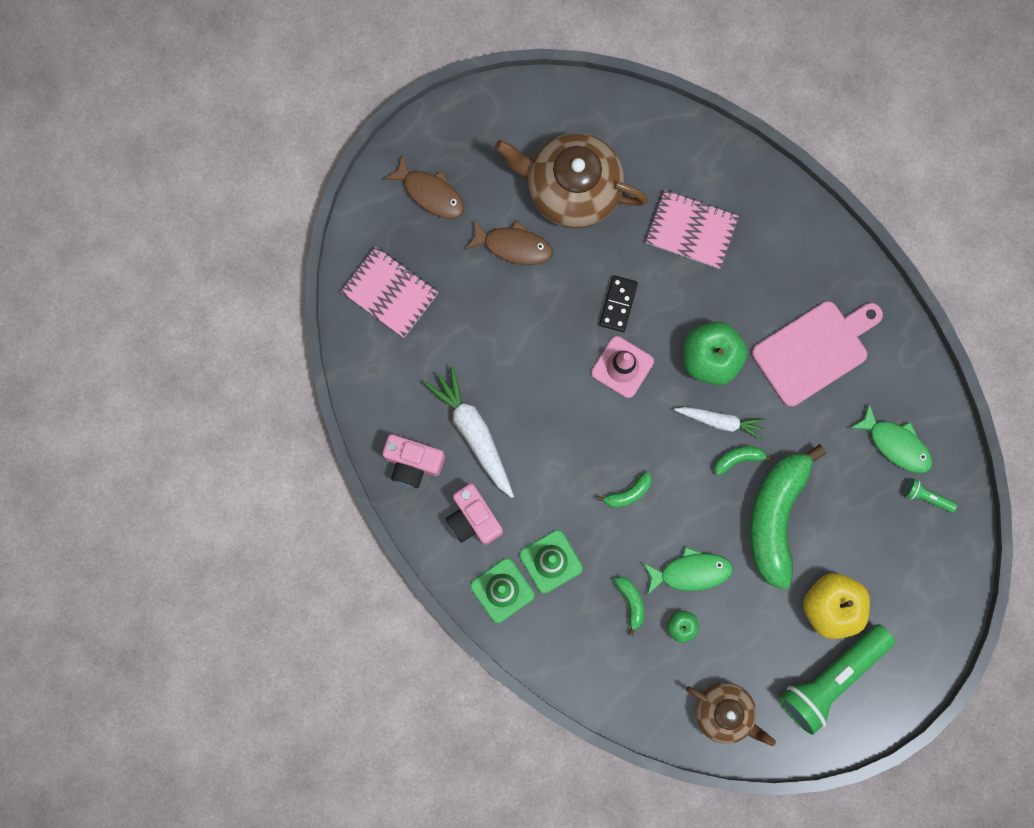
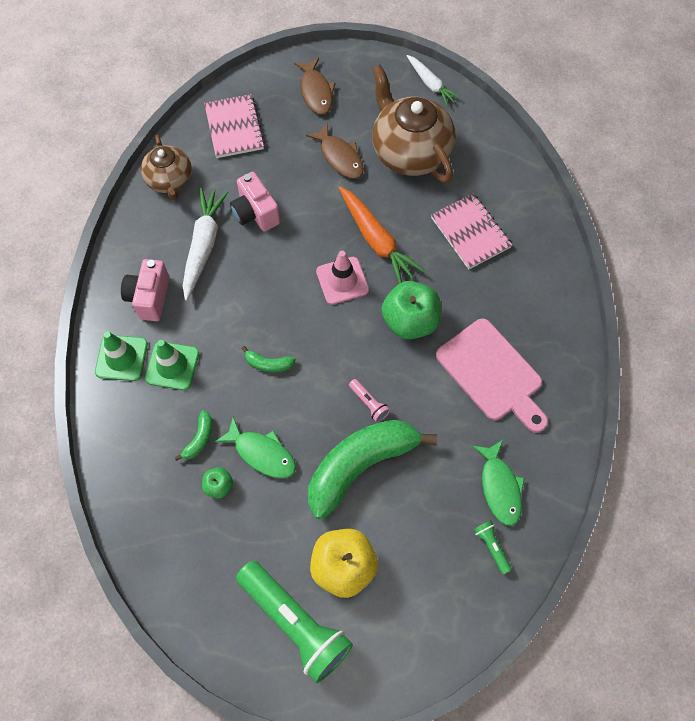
camera: 40 degrees right, 15 degrees down
pink camera [382,434,445,488] -> pink camera moved to [230,172,280,232]
black domino [599,275,638,332] -> orange carrot [339,186,425,283]
white carrot [674,407,766,440] -> white carrot moved to [407,55,460,106]
brown teapot [686,682,776,746] -> brown teapot moved to [141,135,192,200]
green banana [714,446,773,476] -> pink flashlight [349,379,390,422]
pink cutting board [752,301,883,407] -> pink cutting board turned 45 degrees clockwise [436,318,548,433]
green flashlight [779,624,895,735] -> green flashlight turned 135 degrees counterclockwise [236,561,353,683]

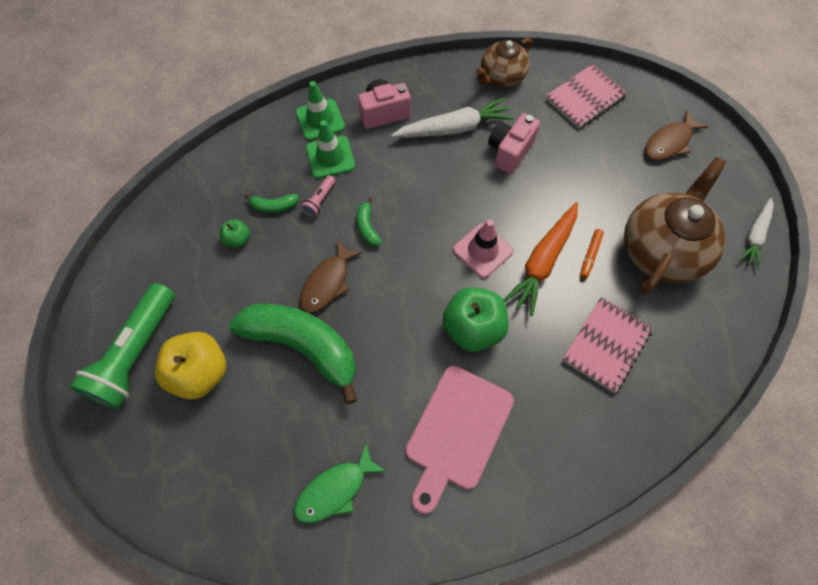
camera: 65 degrees right, 0 degrees up
green fish [215,418,296,479] -> none
brown fish [306,122,364,179] -> brown fish moved to [300,239,363,313]
pink flashlight [349,379,390,422] -> pink flashlight moved to [301,175,335,217]
green flashlight [474,520,512,574] -> none
none -> orange marker [580,229,604,278]

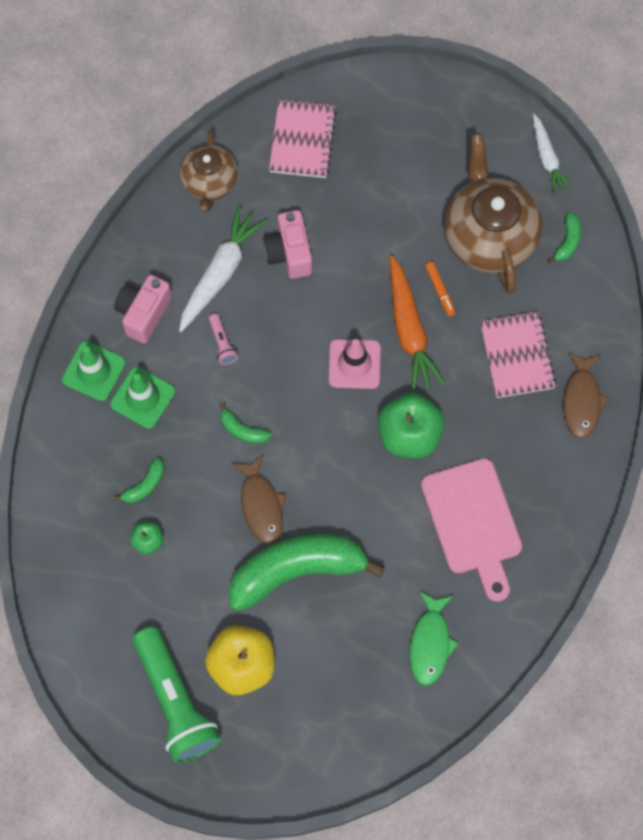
camera: 45 degrees left, 5 degrees up
pink flashlight [301,175,335,217] -> pink flashlight moved to [209,314,238,365]
brown fish [645,110,708,160] -> brown fish moved to [563,353,609,439]
none -> green banana [548,212,581,263]

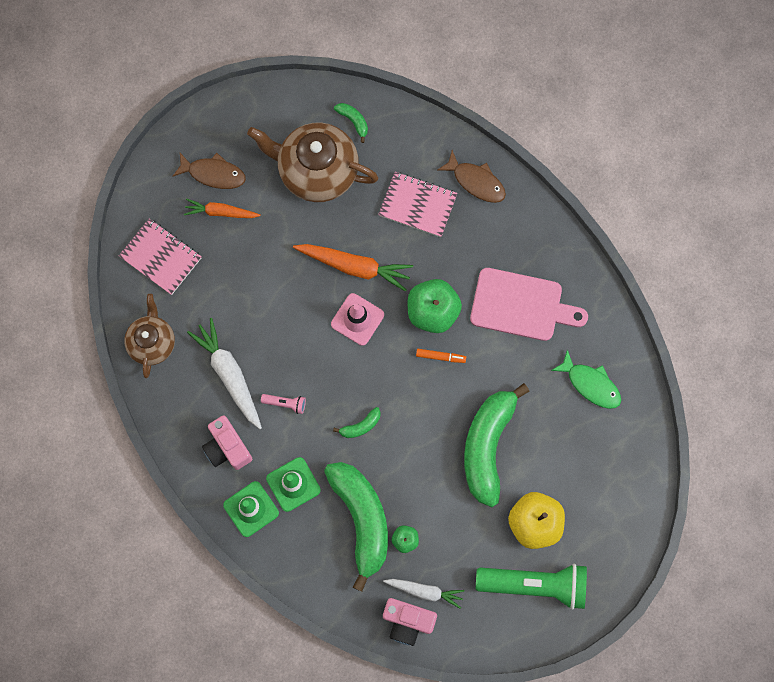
camera: 60 degrees left, 5 degrees up
green banana [114,457,164,503] -> green banana [324,462,388,592], size x2.49
brown teapot [180,129,238,212] -> brown teapot turned 120 degrees counterclockwise [124,294,175,378]
brown fish [231,455,286,544] -> brown fish moved to [172,153,246,189]
pink camera [263,210,312,279] -> pink camera moved to [383,598,437,646]
orange marker [425,262,456,317] -> orange marker moved to [416,349,466,363]
white carrot [532,113,573,194] -> white carrot moved to [383,579,465,609]
none -> orange carrot [184,199,261,218]

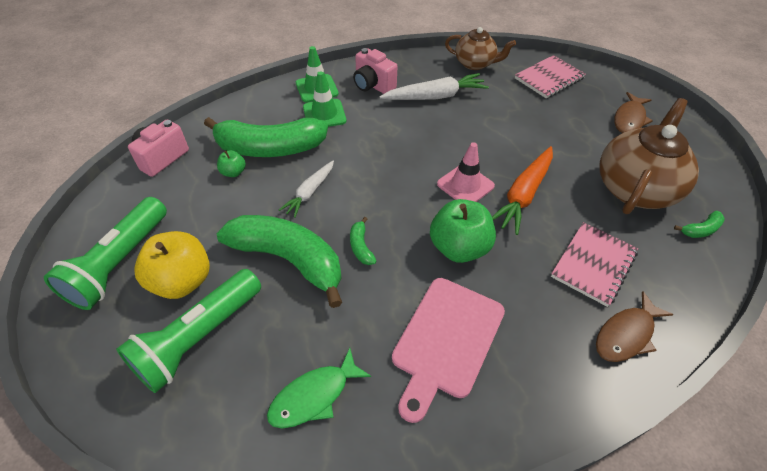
camera: 105 degrees right, 25 degrees down
orange carrot [184,199,261,218] -> none
pink camera [202,415,252,470] -> pink camera turned 120 degrees counterclockwise [353,48,398,94]
pink flashlight [261,394,306,414] -> none
green banana [333,407,381,438] -> green banana moved to [350,217,376,265]
white carrot [383,579,465,609] -> white carrot moved to [279,161,334,218]
orange marker [416,349,466,363] -> none
none -> green flashlight [116,269,261,393]

